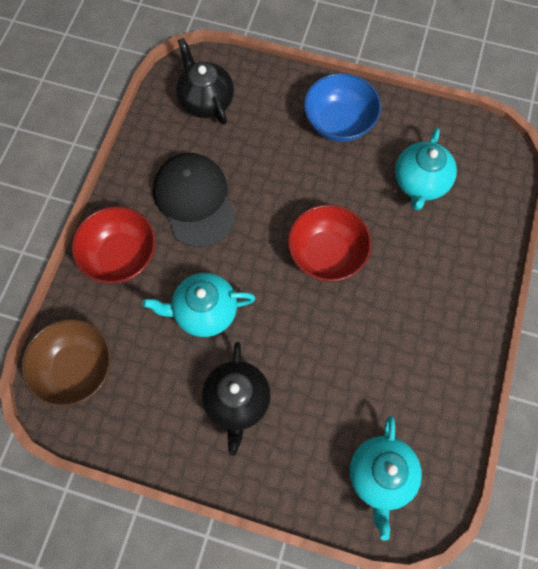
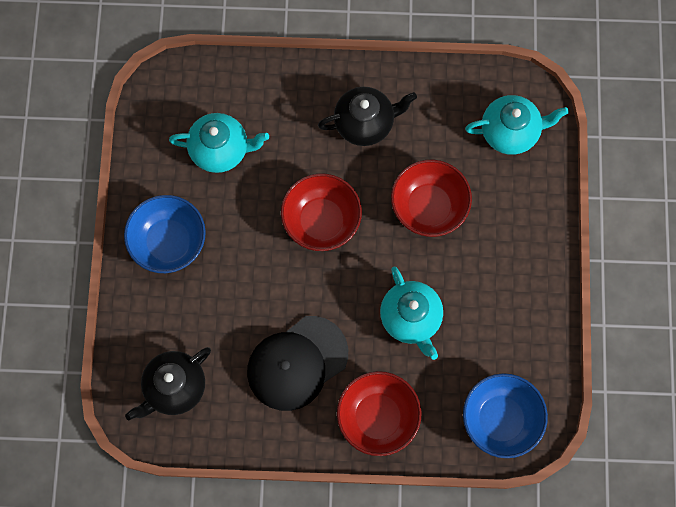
camera: 105 degrees left, 5 degrees up
brown bowl [21,319,111,407] -> blue bowl [463,373,548,458]
black teapot [202,342,271,456] -> black teapot moved to [318,87,417,146]
none -> red bowl [391,160,472,237]

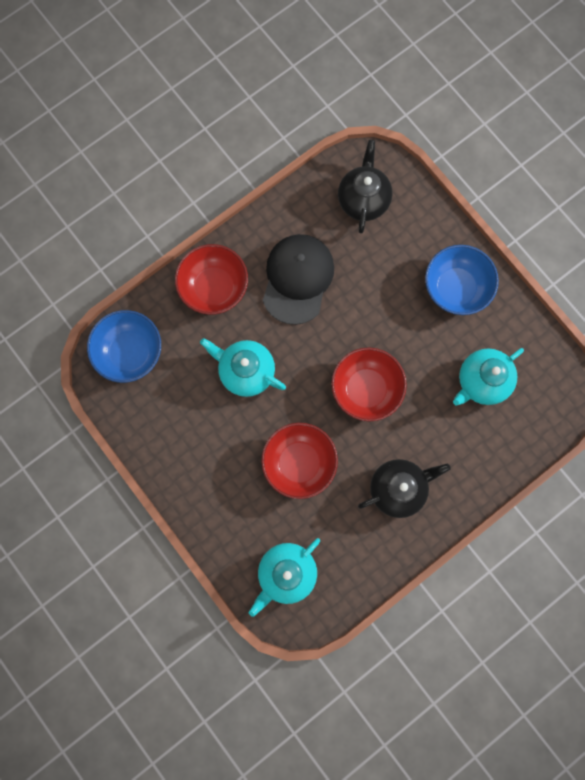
camera: 140 degrees right, 5 degrees up
black teapot [318,87,417,146] -> black teapot turned 150 degrees counterclockwise [358,459,451,518]

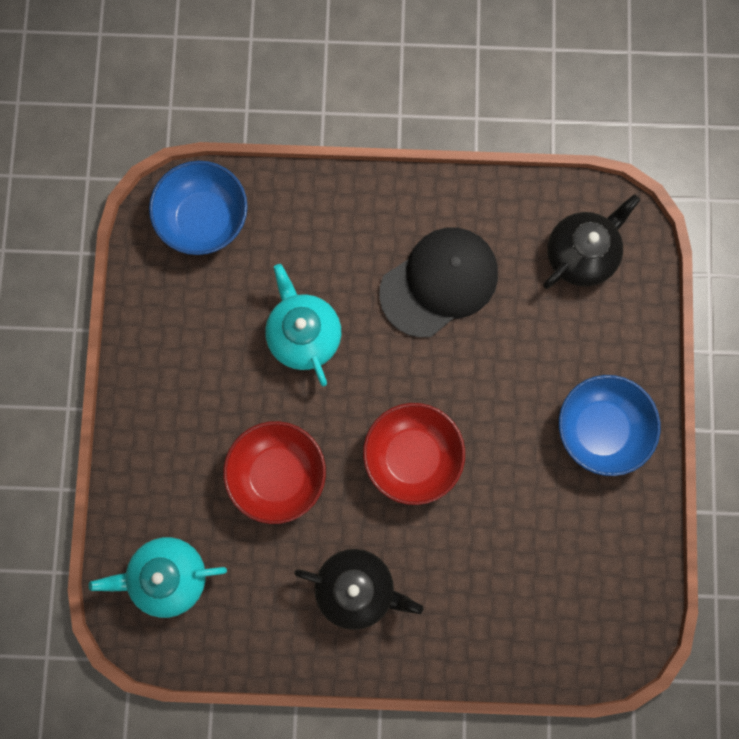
camera: 40 degrees right, 0 degrees up
red bowl [175,244,248,315] -> none
turquoise teapot [453,348,524,406] -> none

